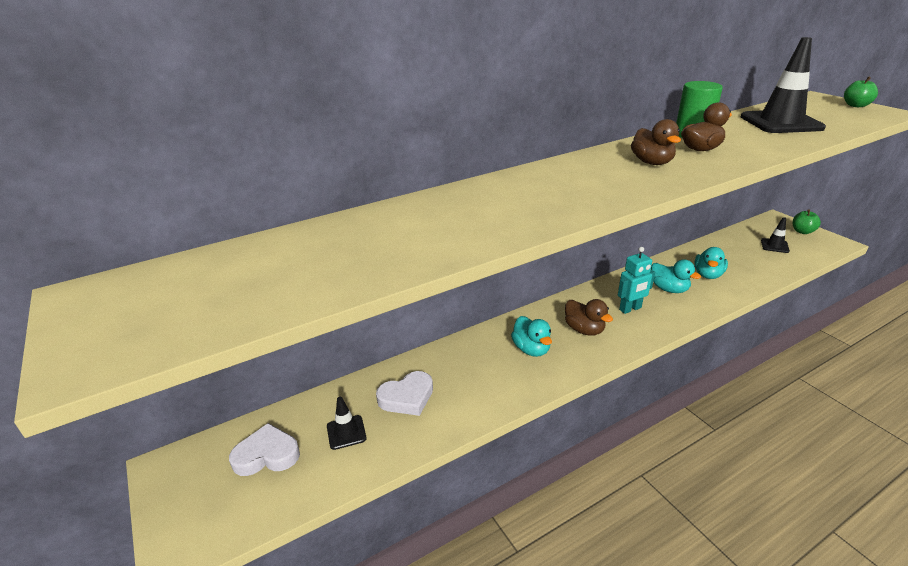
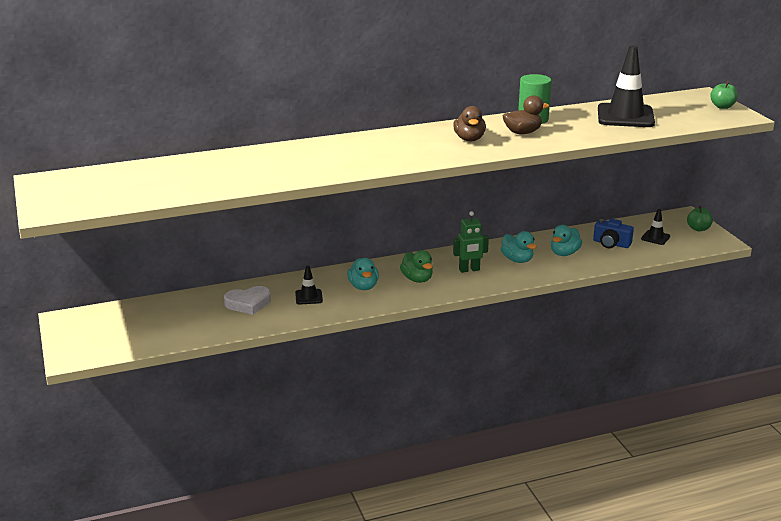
camera: 10 degrees right, 5 degrees down
white heart [229,423,300,476] -> none
black traffic cone [327,397,367,450] -> black traffic cone moved to [295,266,323,305]
brown duck [565,299,613,336] -> green duck [400,250,433,283]
turquoise robot [618,247,655,314] -> green robot [453,211,489,273]
none -> blue camera [593,219,634,249]

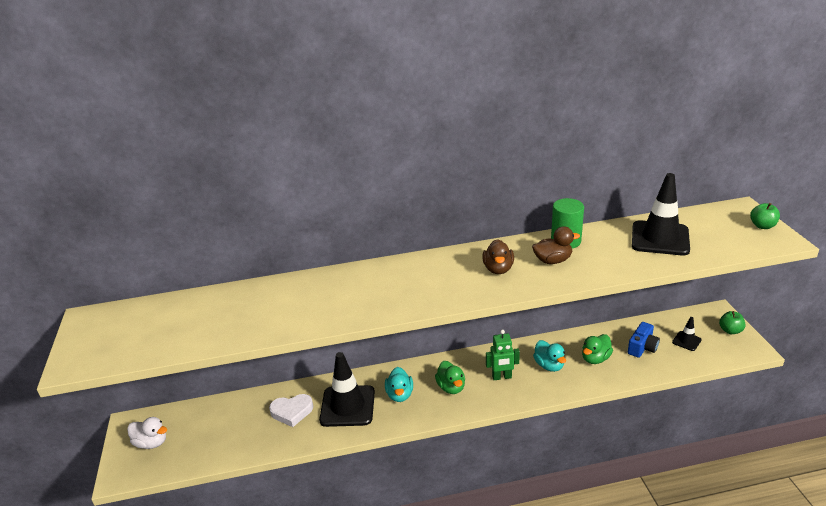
camera: 10 degrees right, 5 degrees up
black traffic cone [295,266,323,305] -> black traffic cone [319,352,375,427], size x2.12
turquoise duck [551,225,582,256] -> green duck [582,334,613,364]
blue camera [593,219,634,249] -> blue camera turned 90 degrees counterclockwise [628,322,660,358]
none -> white duck [127,417,167,449]

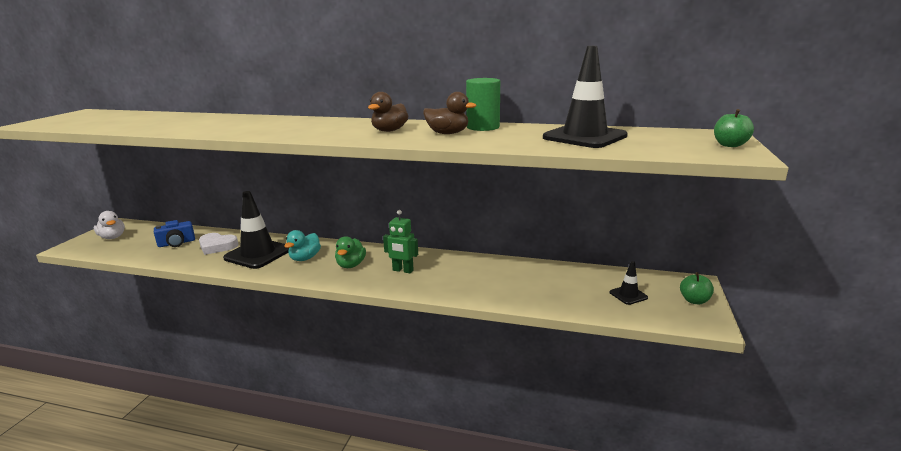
camera: 25 degrees right, 10 degrees down
turquoise duck [533,340,566,372] -> none
green duck [582,334,613,364] -> none
blue camera [628,322,660,358] -> blue camera moved to [154,220,195,247]

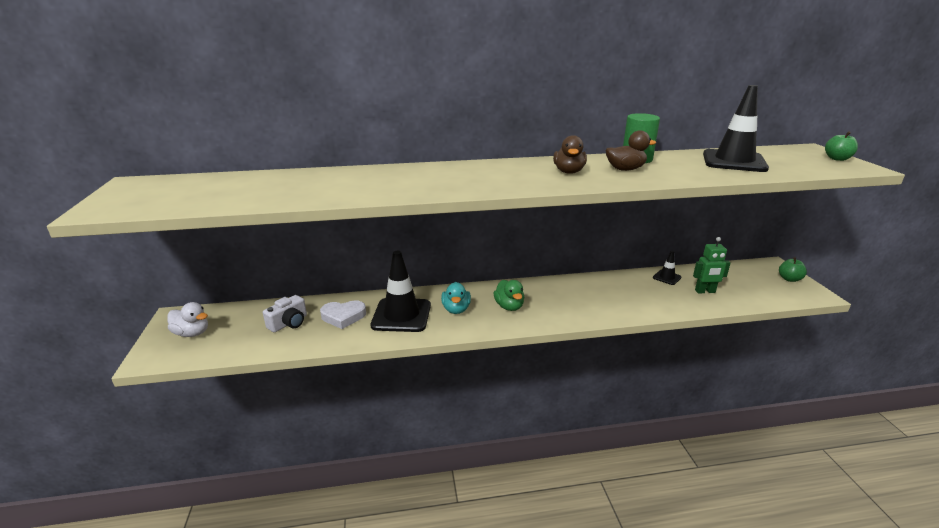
camera: 25 degrees left, 5 degrees up
blue camera [154,220,195,247] -> white camera [263,295,307,332]
green robot [383,210,418,273] -> green robot moved to [693,237,730,294]
black traffic cone [610,261,648,305] -> black traffic cone moved to [653,251,681,285]

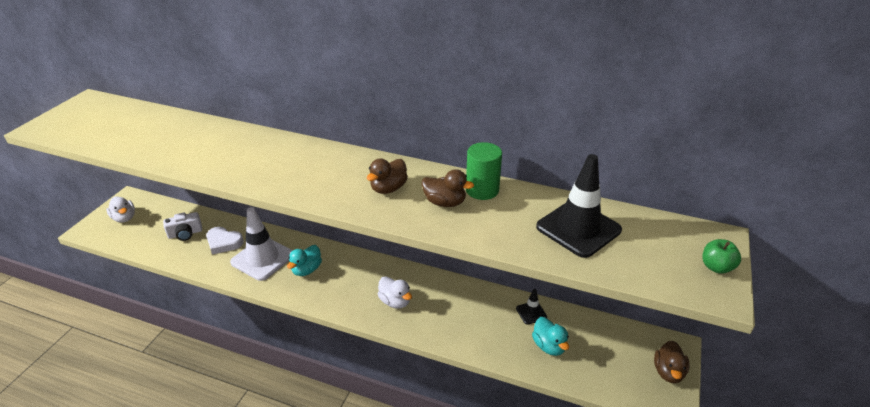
camera: 30 degrees right, 10 degrees up
black traffic cone [371,251,431,332] -> white traffic cone [230,207,293,281]
green duck [493,280,525,311] -> none
green robot [693,237,730,294] -> turquoise duck [532,317,569,356]
green apple [779,257,807,282] -> brown duck [654,341,689,383]
none -> white duck [378,277,412,309]

